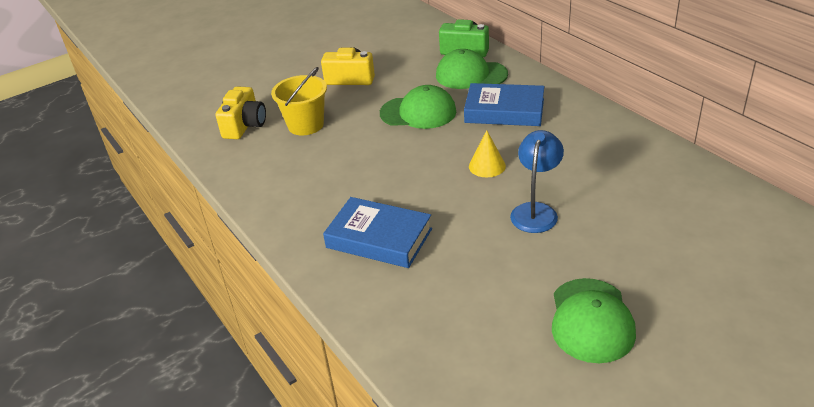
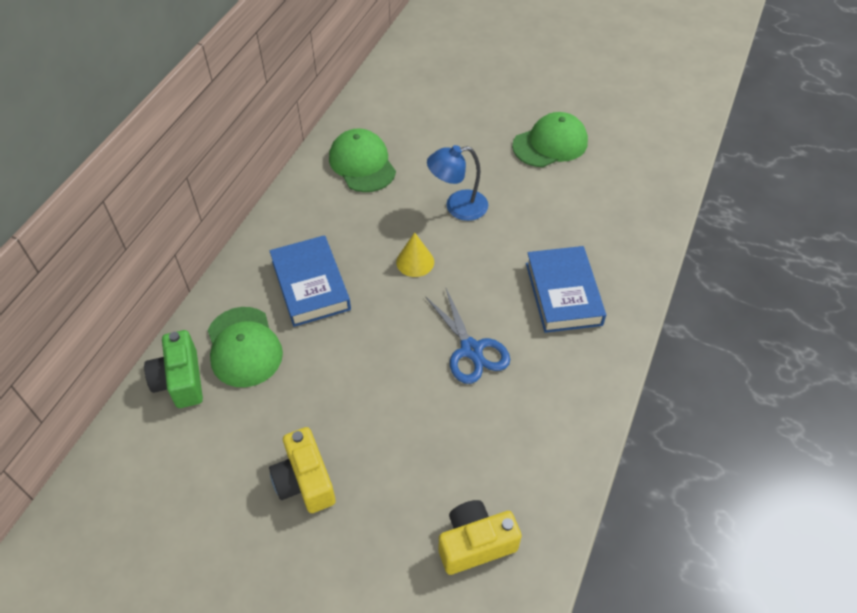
camera: 125 degrees left, 15 degrees up
yellow bucket [271,67,327,135] -> none
green cap [380,85,456,129] -> green cap moved to [329,129,396,192]
none -> blue scissors [425,289,510,384]

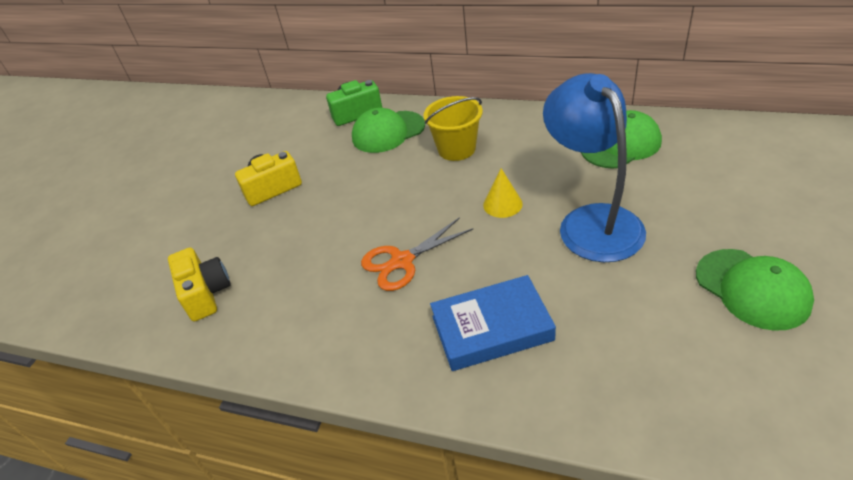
camera: 90 degrees right, 10 degrees down
blue book [269,235,351,327] -> yellow bucket [423,96,483,161]
blue scissors [425,289,510,384] -> orange scissors [361,217,473,291]
blue lamp [427,145,488,221] -> blue lamp [543,73,646,262], size x1.69

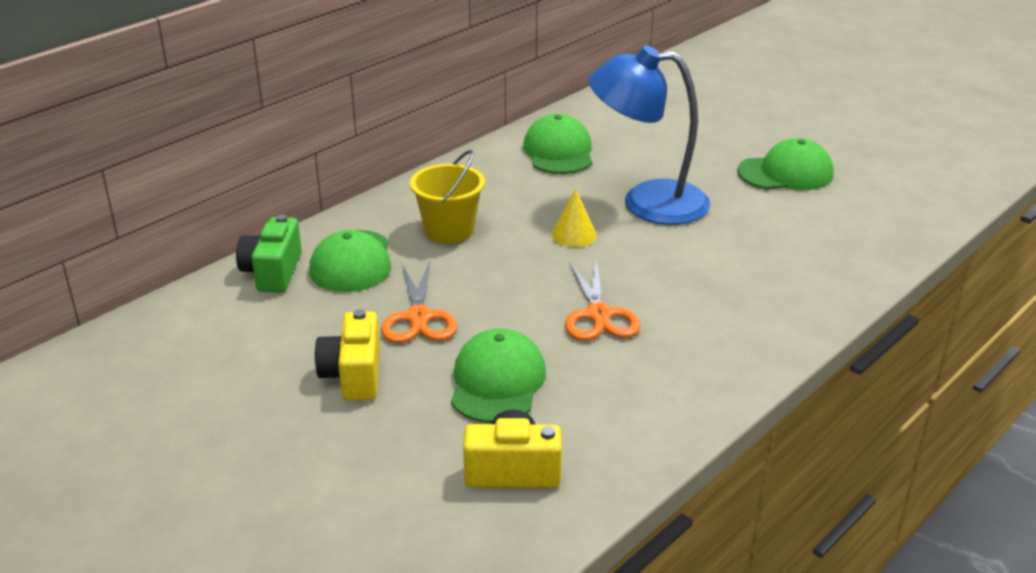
camera: 70 degrees left, 10 degrees down
blue book [430,275,556,371] -> none
none -> orange scissors [381,261,457,343]
none -> green cap [451,329,546,423]

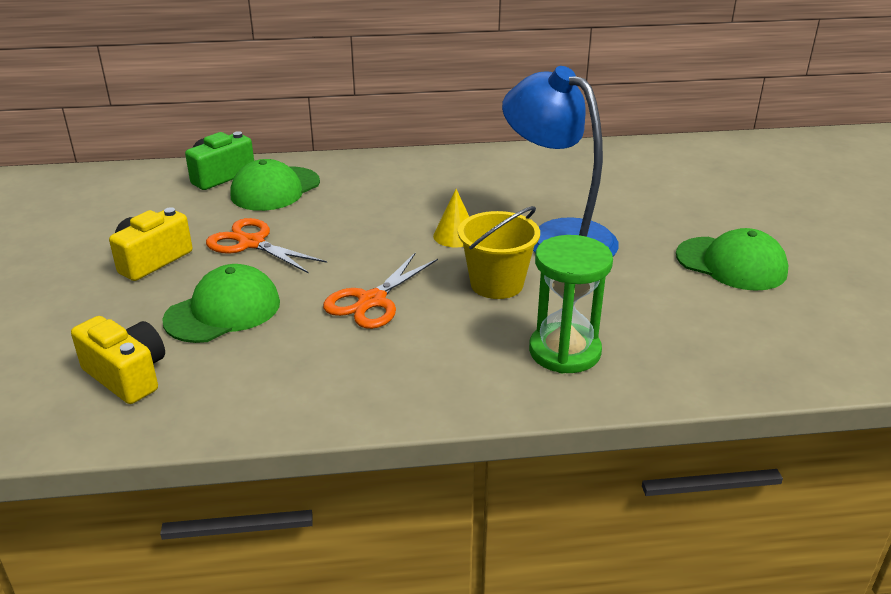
camera: 40 degrees right, 0 degrees up
orange scissors [381,261,457,343] -> orange scissors turned 90 degrees clockwise [206,218,327,273]
yellow bucket [410,150,485,244] -> yellow bucket moved to [458,206,540,299]
green cap [523,114,592,174] -> none
none -> green hourglass [529,235,613,373]

